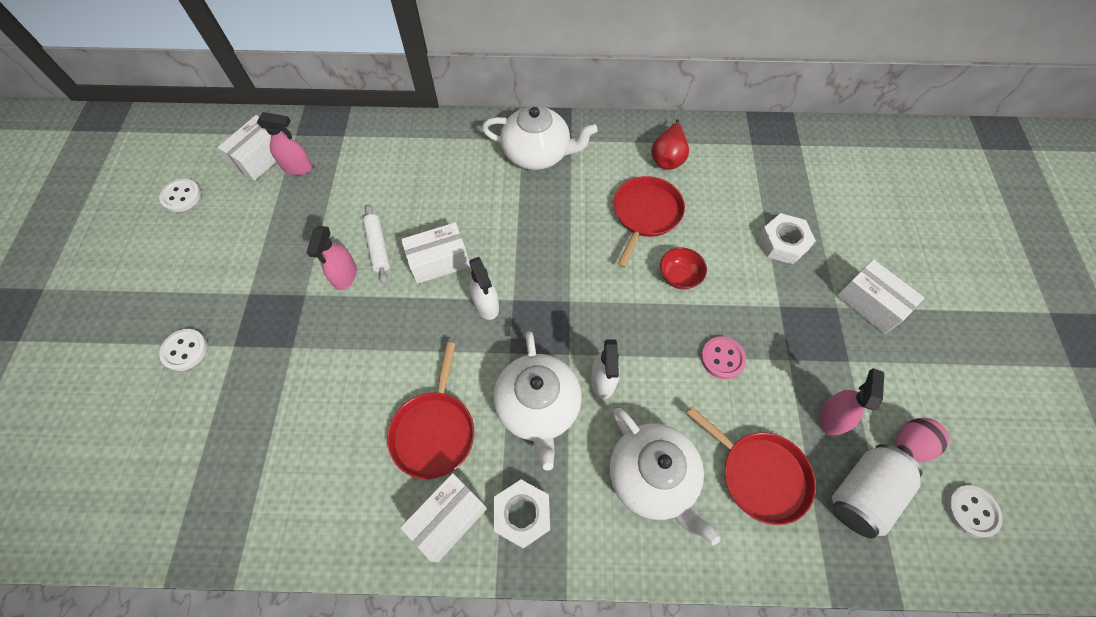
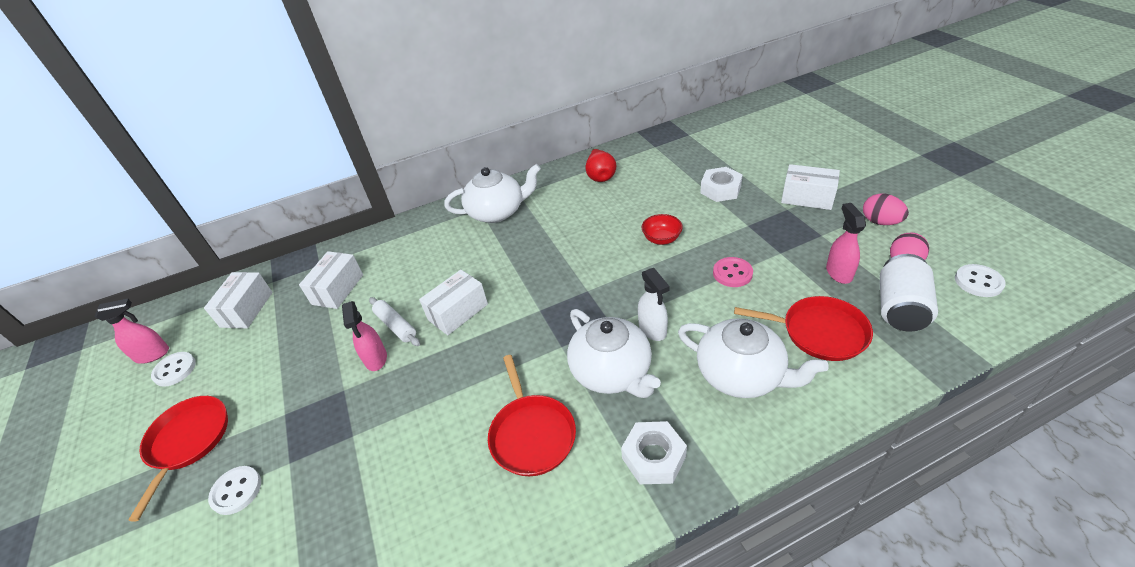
camera: 20 degrees left, 20 degrees down
pink spray bottle [257,112,313,175] -> pink spray bottle moved to [95,299,169,364]
white box [400,473,487,562] -> white box moved to [299,251,363,309]
white spray bottle [469,257,499,320] -> none
red pan [613,176,685,268] -> red pan moved to [128,396,228,522]
none -> pink egg [863,193,909,225]

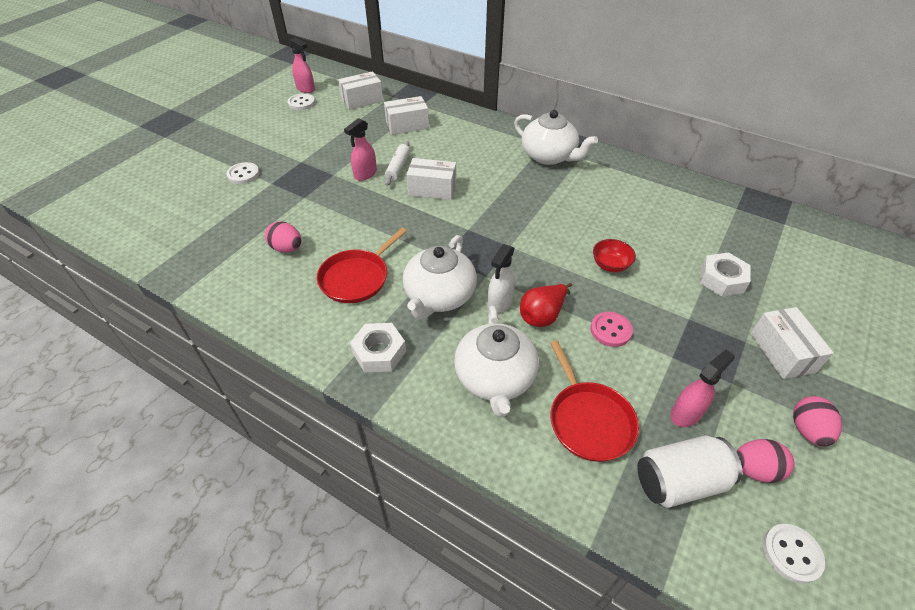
camera: 50 degrees right, 5 degrees up
red pan [128,396,228,522] -> none
red pear [585,149,616,182] -> red pear moved to [520,283,572,327]
none -> pink egg [265,221,301,253]

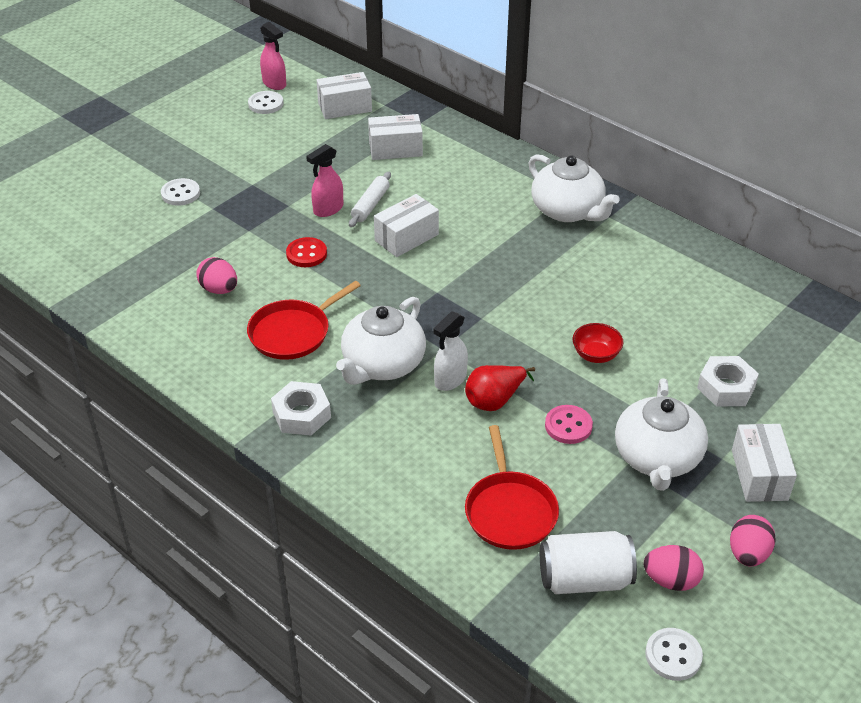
camera: 10 degrees right, 5 degrees down
white box [407,158,456,200] -> white box turned 60 degrees counterclockwise [374,194,439,257]
white teapot [454,305,539,417] -> white teapot moved to [615,378,708,491]
pink spray bottle [670,349,735,427] -> none
none -> red button [286,237,327,267]

